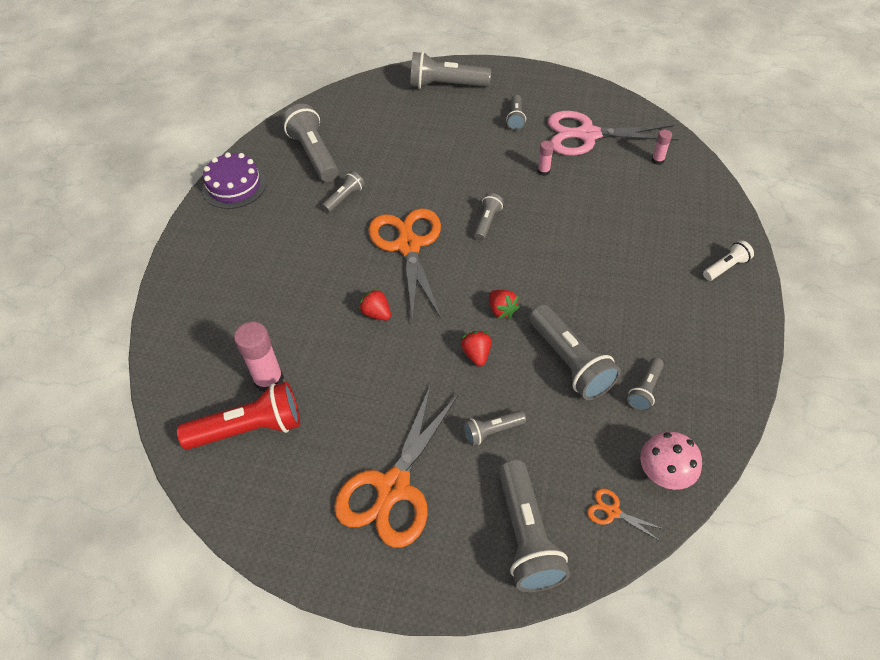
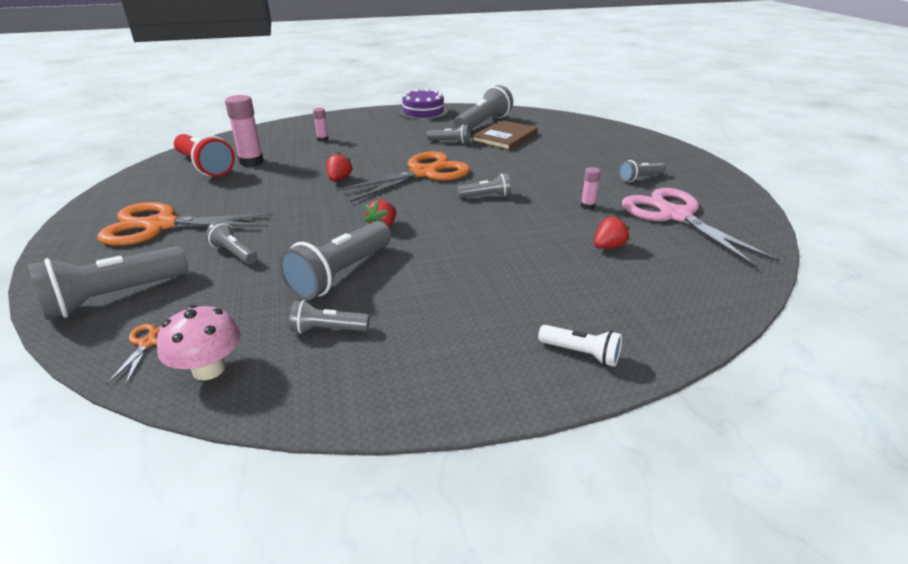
camera: 60 degrees right, 20 degrees down
grey flashlight [410,51,491,89] -> none
red strawberry [461,331,491,367] -> red strawberry moved to [594,215,630,249]
pink glue stick [652,130,672,165] -> pink glue stick moved to [313,108,329,142]
none -> brown book [472,120,538,150]

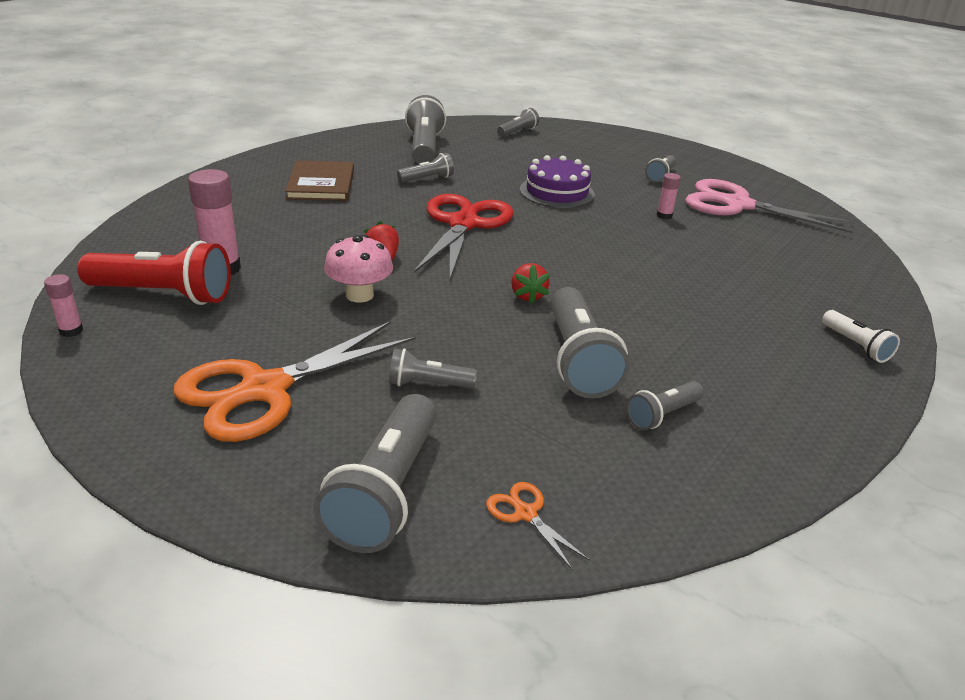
camera: 40 degrees left, 0 degrees up
pink mushroom [157,305,240,381] -> pink mushroom moved to [324,235,393,302]
pink glue stick [313,108,329,142] -> pink glue stick moved to [44,274,83,337]
orange scissors [336,151,470,202] -> red scissors [414,194,514,279]
purple cake [399,88,448,120] -> purple cake moved to [520,155,595,208]
grey flashlight [458,173,511,198] -> grey flashlight moved to [497,108,539,137]
brown book [472,120,538,150] -> brown book moved to [285,160,354,201]
white flashlight [538,325,622,367] -> white flashlight turned 75 degrees clockwise [822,310,900,363]
red strawberry [594,215,630,249] -> none

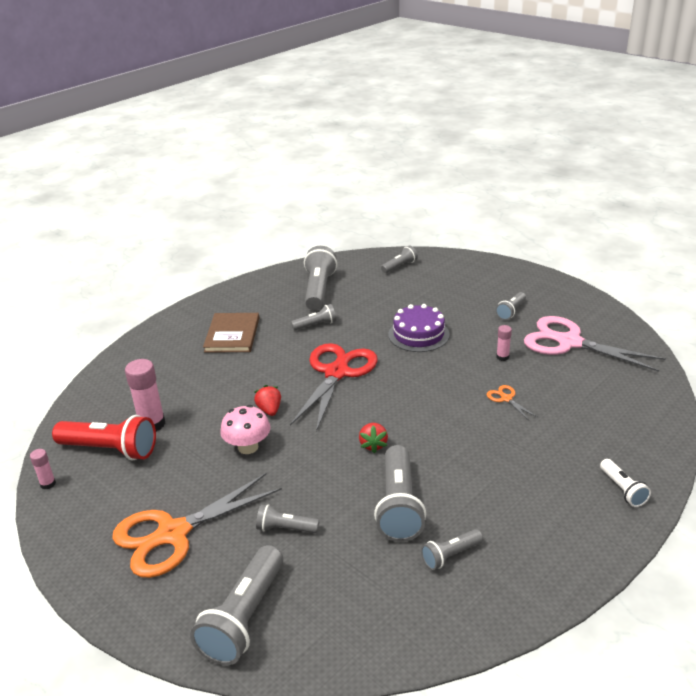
camera: 10 degrees right, 0 degrees up
orange scissors [486,482,590,570] -> orange scissors moved to [487,385,537,420]

